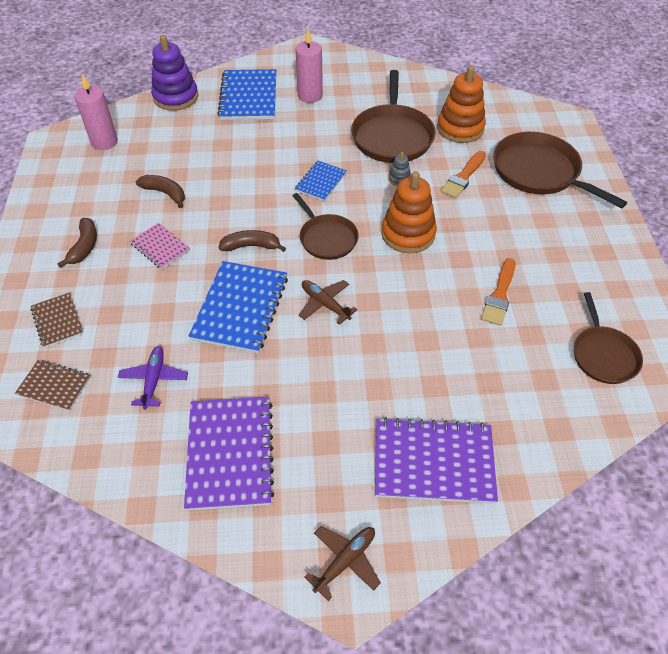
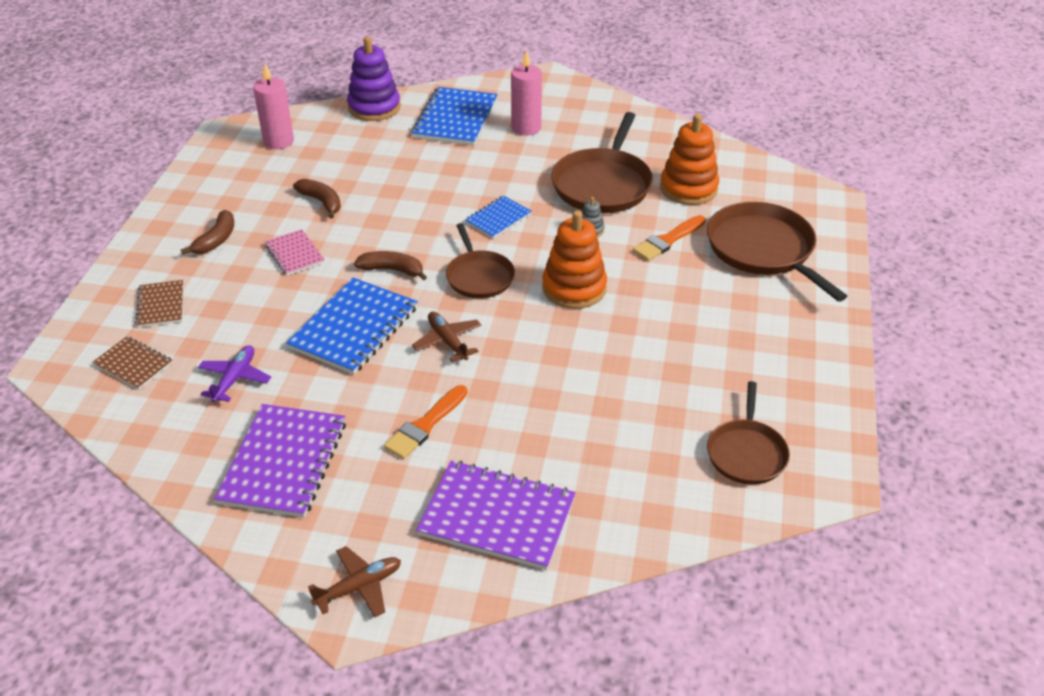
camera: 15 degrees right, 10 degrees down
orange brush [481,258,515,326] -> orange brush moved to [384,385,468,459]

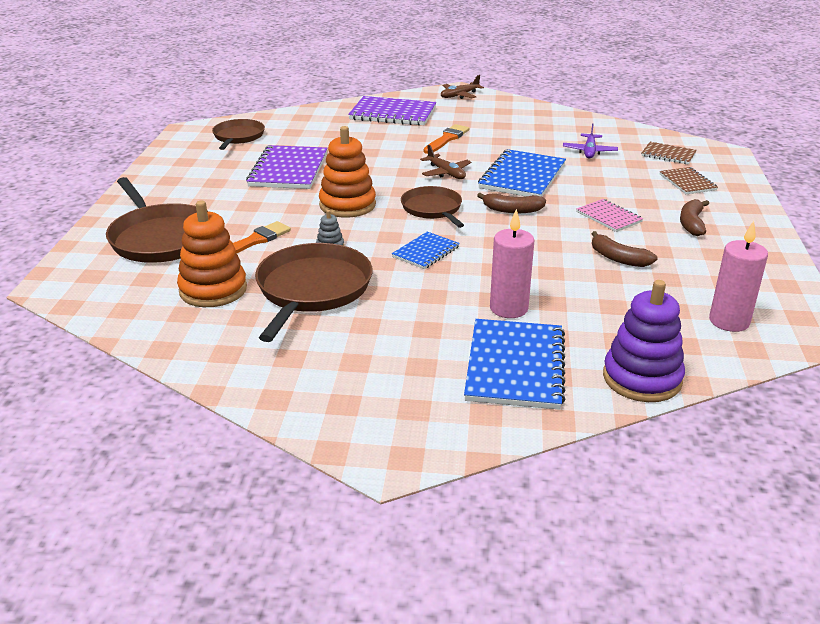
camera: 175 degrees right, 10 degrees down
purple notebook [214,404,346,518] -> purple notebook moved to [246,145,327,189]
pink candle [511,50,542,135] -> pink candle moved to [490,209,534,318]

